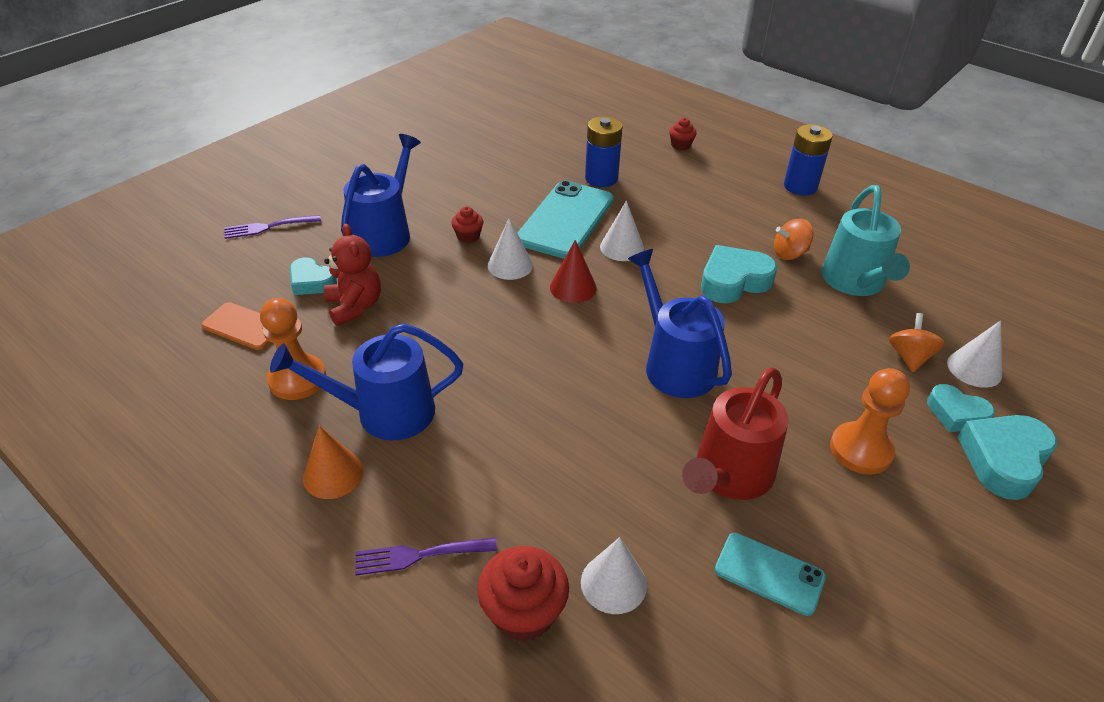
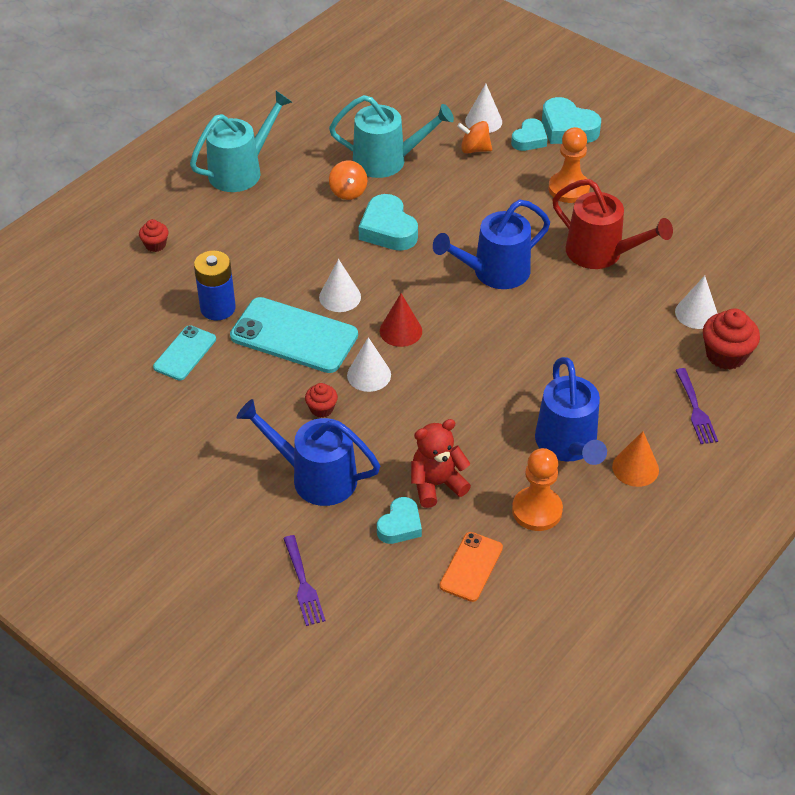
camera: 90 degrees left, 5 degrees up
turquoise phone [715,533,826,616] -> turquoise phone moved to [153,325,216,381]
blue battery [784,124,833,196] -> turquoise watering can [190,91,292,192]

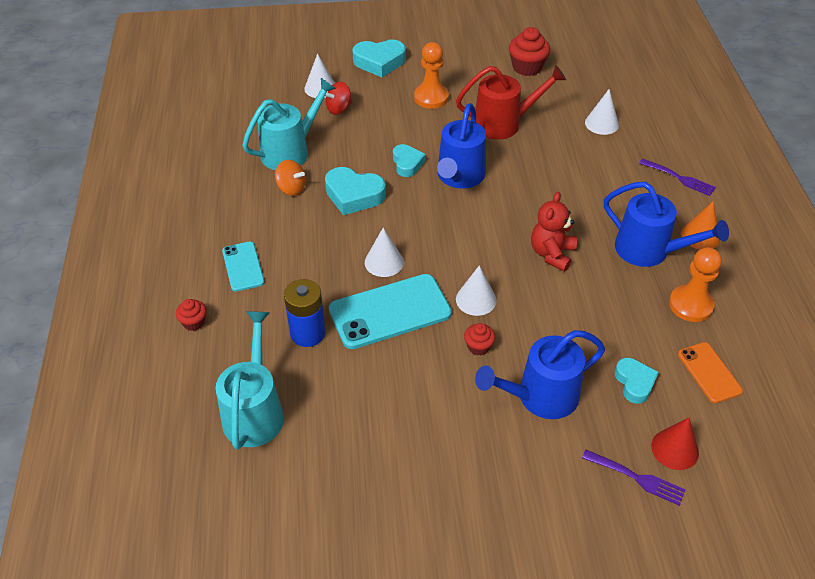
camera: 45 degrees left, 0 degrees up
turquoise phone [153,325,216,381] -> turquoise phone moved to [222,241,265,292]
turquoise watering can [190,91,292,192] -> turquoise watering can moved to [216,311,284,450]
red cone [380,293,422,347] -> red cone moved to [651,417,699,470]
red teddy bear [411,419,471,508] -> red teddy bear moved to [531,192,577,272]
orange spinning top [457,121,492,153] -> red spinning top [325,82,353,115]
turquoise heart [511,118,548,151] -> turquoise heart moved to [393,144,426,177]
red cupcake [703,308,760,370] -> red cupcake moved to [509,27,550,76]

